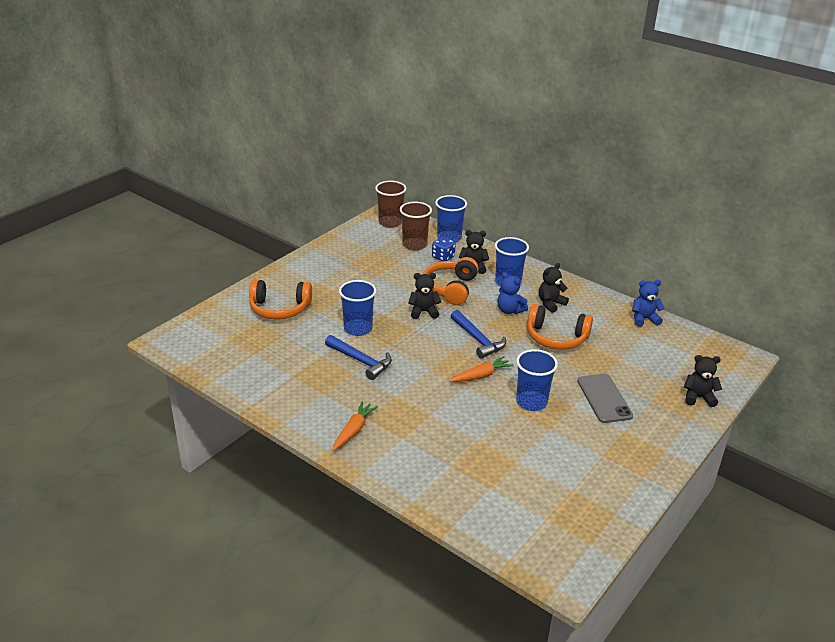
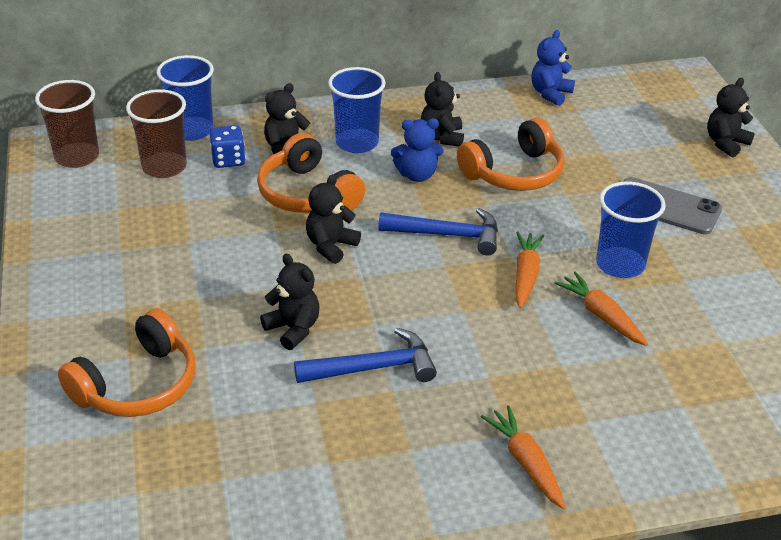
camera: 50 degrees left, 5 degrees up
blue cup [339,280,376,336] -> black teddy bear [260,254,320,350]
none -> orange carrot [554,272,648,346]

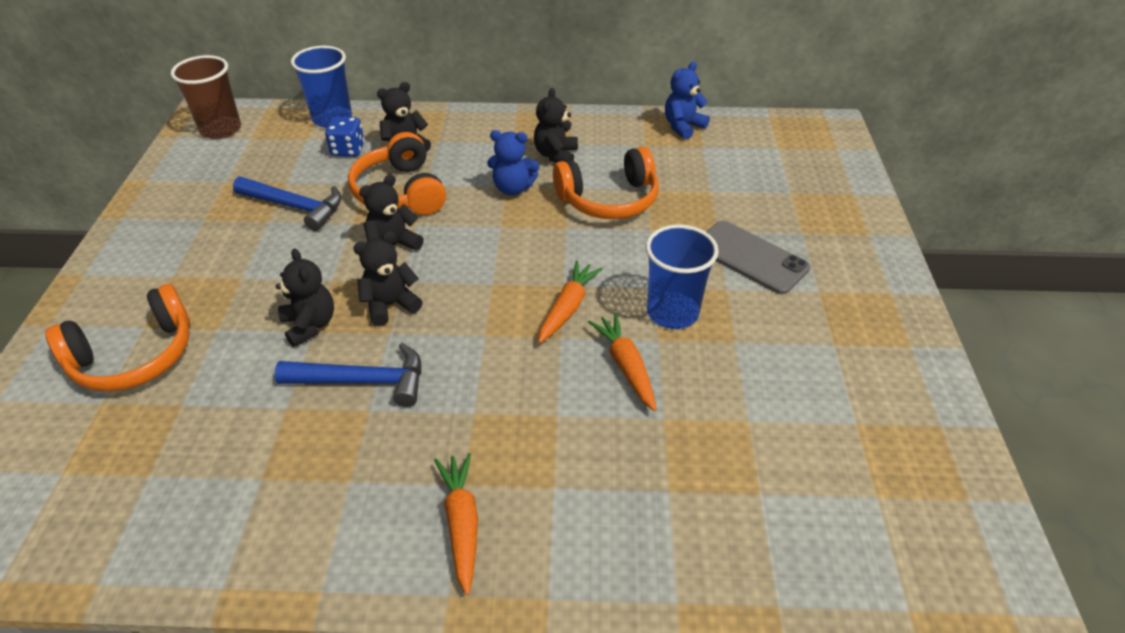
camera: 15 degrees right, 5 degrees up
brown cup [126,89,187,178] -> none
blue cup [328,67,386,153] -> none
blue hammer [378,208,498,256] -> blue hammer moved to [233,177,342,231]
black teddy bear [707,78,755,158] -> black teddy bear moved to [353,231,423,326]

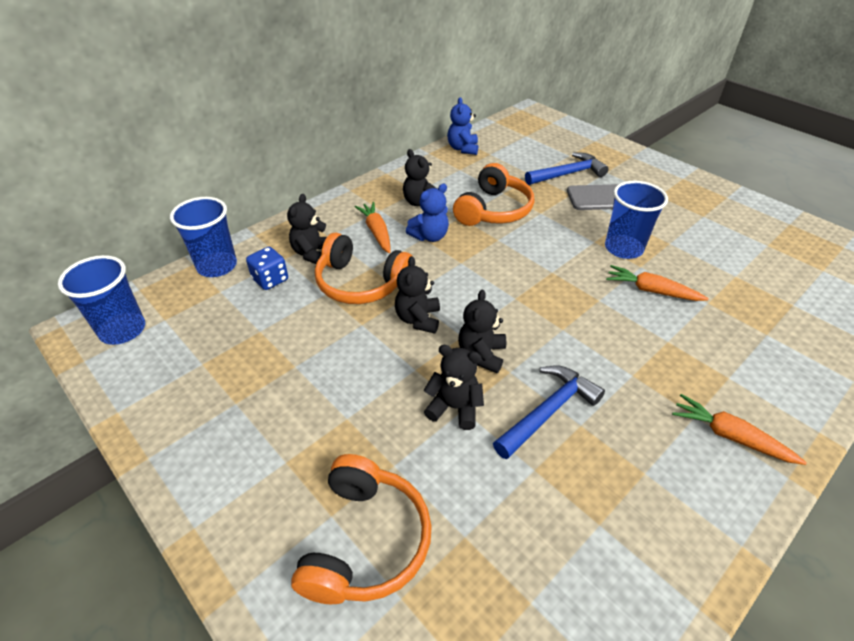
camera: 45 degrees left, 0 degrees up
brown cup [171,55,241,139] -> blue cup [58,255,145,345]
blue hammer [233,177,342,231] -> blue hammer moved to [525,152,609,185]
orange carrot [538,260,603,343] -> orange carrot moved to [354,202,391,253]

